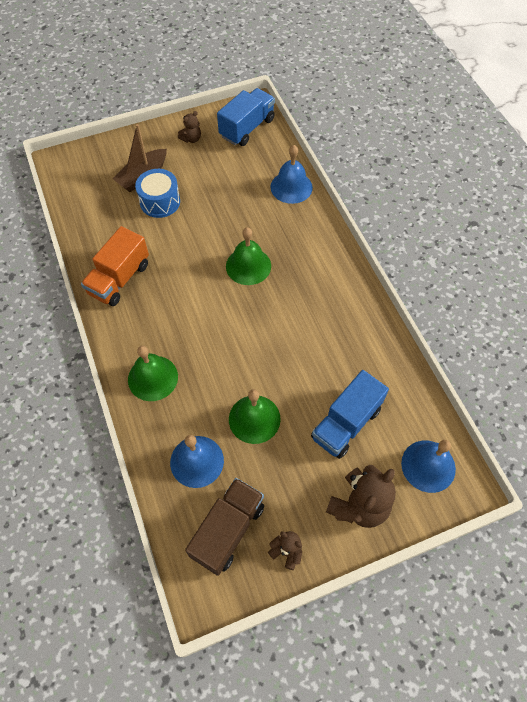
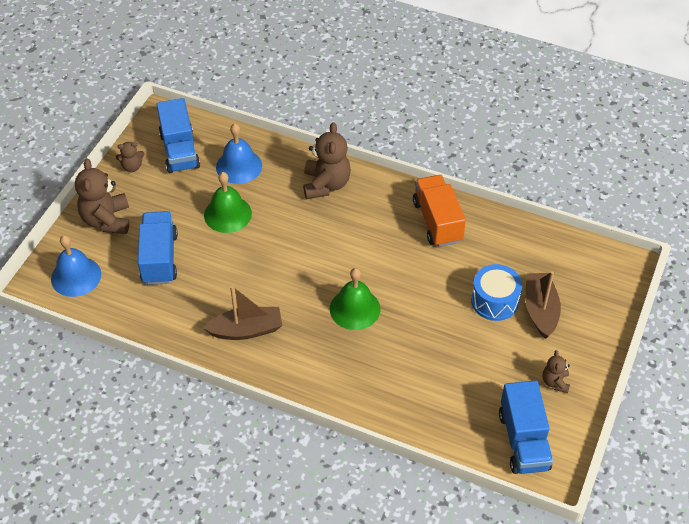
camera: 135 degrees right, 10 degrees down
green bell [128,346,178,401] -> brown teddy bear [303,122,351,199]
brown truck [185,478,264,576] -> blue truck [157,98,200,173]
blue bell [270,145,313,204] -> none
none -> brown boat [203,286,283,340]

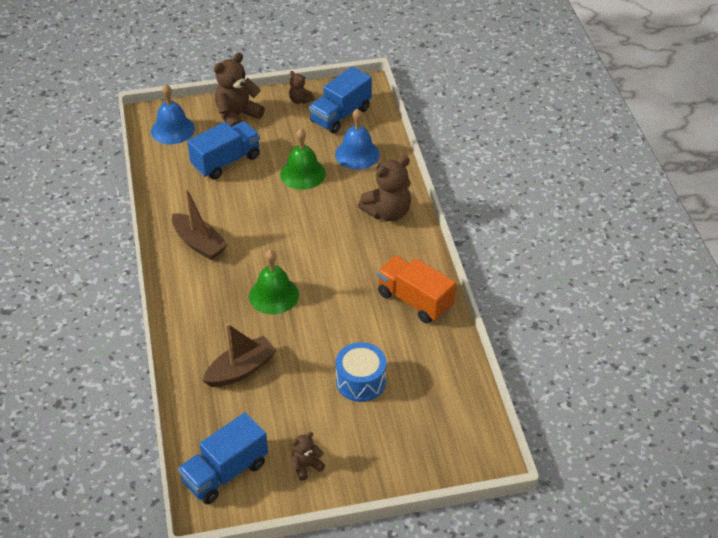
camera: 55 degrees right, 5 degrees down
orange truck [413,175,466,247] -> orange truck turned 90 degrees counterclockwise [377,256,456,324]
brown boat [525,271,561,339] -> brown boat moved to [203,323,277,387]

